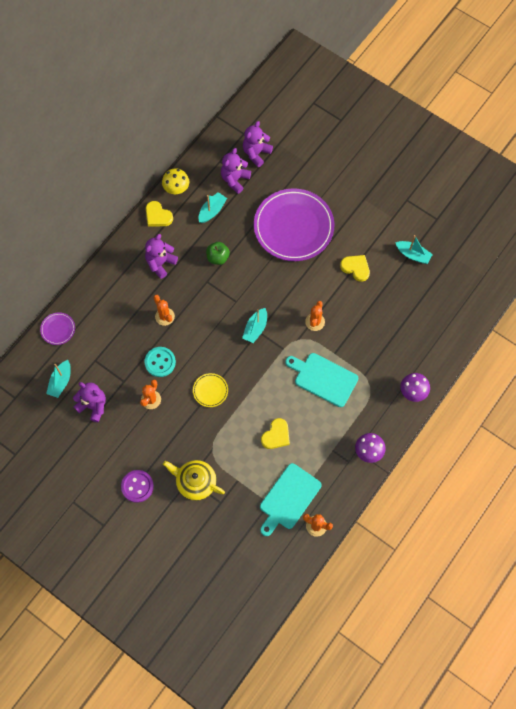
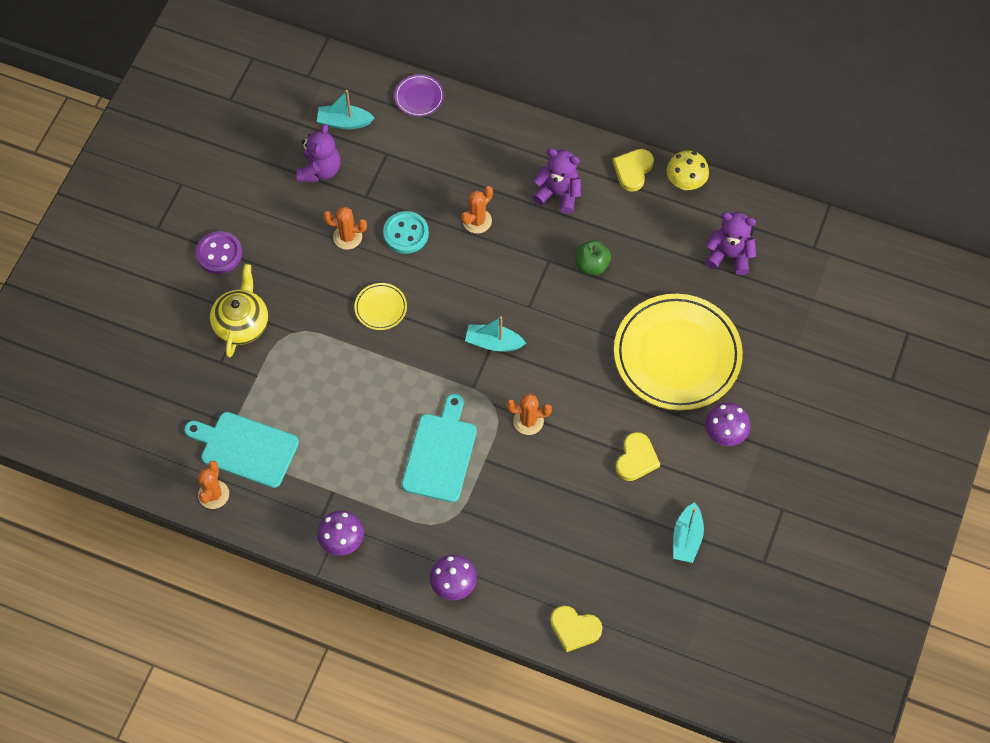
camera: 75 degrees right, 5 degrees down
turquoise boat [198,192,227,223] -> none
purple teddy bear [243,121,273,167] -> none
purple plate [254,188,334,261] -> yellow plate [614,294,743,411]
yellow heart [261,418,290,449] -> yellow heart moved to [550,605,603,652]
none -> purple mushroom [705,403,751,446]

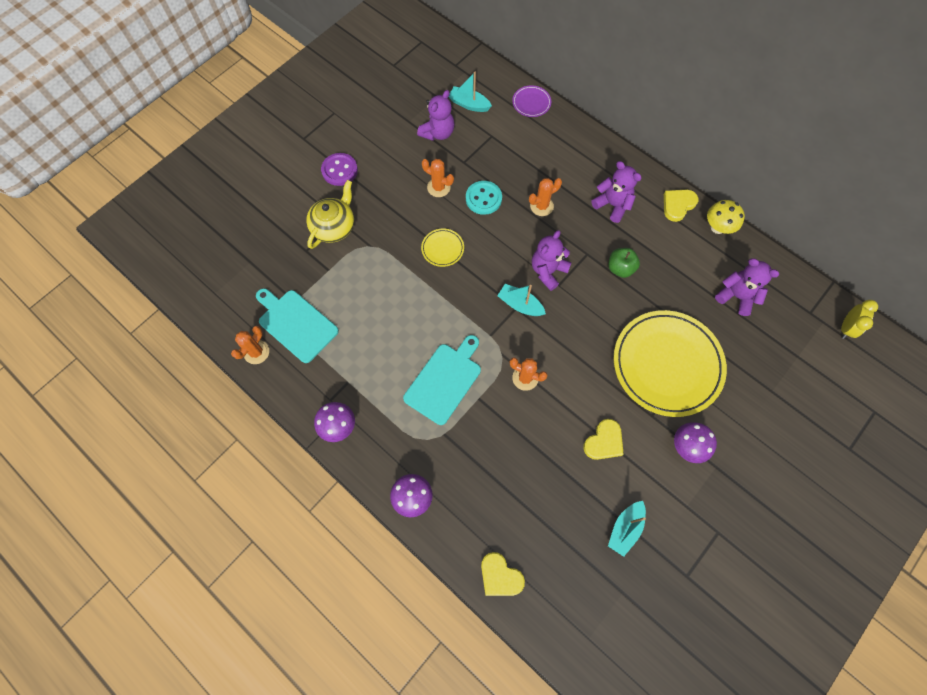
camera: 20 degrees right, 5 degrees up
none -> purple teddy bear [532,230,572,291]
none -> yellow clock [841,300,878,339]

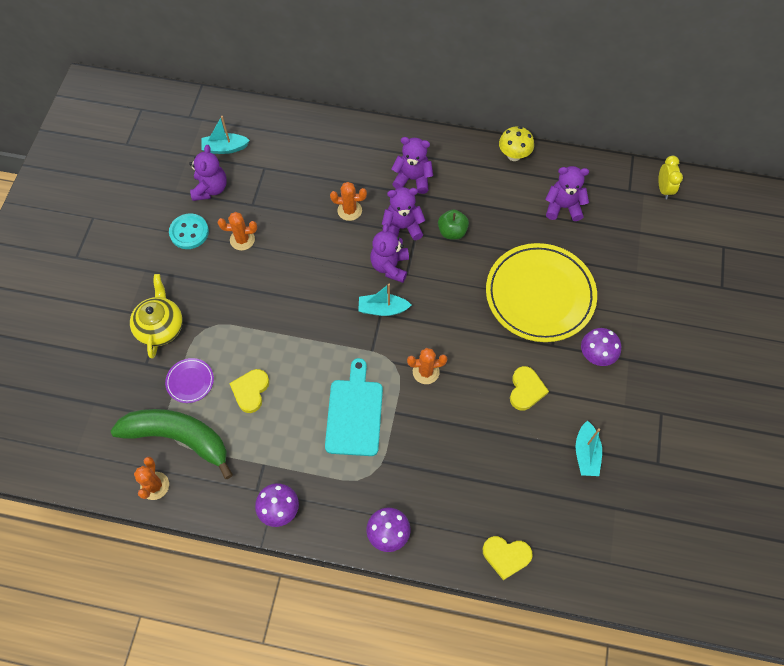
camera: 30 degrees left, 5 degrees down
turquoise cutting board [256,288,339,363] -> green banana [111,409,233,479]
purple button [321,153,358,186] -> none
yellow plate [421,229,464,267] -> none
turquoise button [466,181,502,215] -> turquoise button moved to [169,214,209,249]
purple plate [512,85,551,117] -> purple plate moved to [165,358,214,403]
orange cactus [529,178,562,216] -> orange cactus turned 60 degrees clockwise [330,182,367,221]
yellow heart [664,190,699,222] -> yellow heart moved to [229,369,269,413]
none -> purple teddy bear [382,187,425,240]

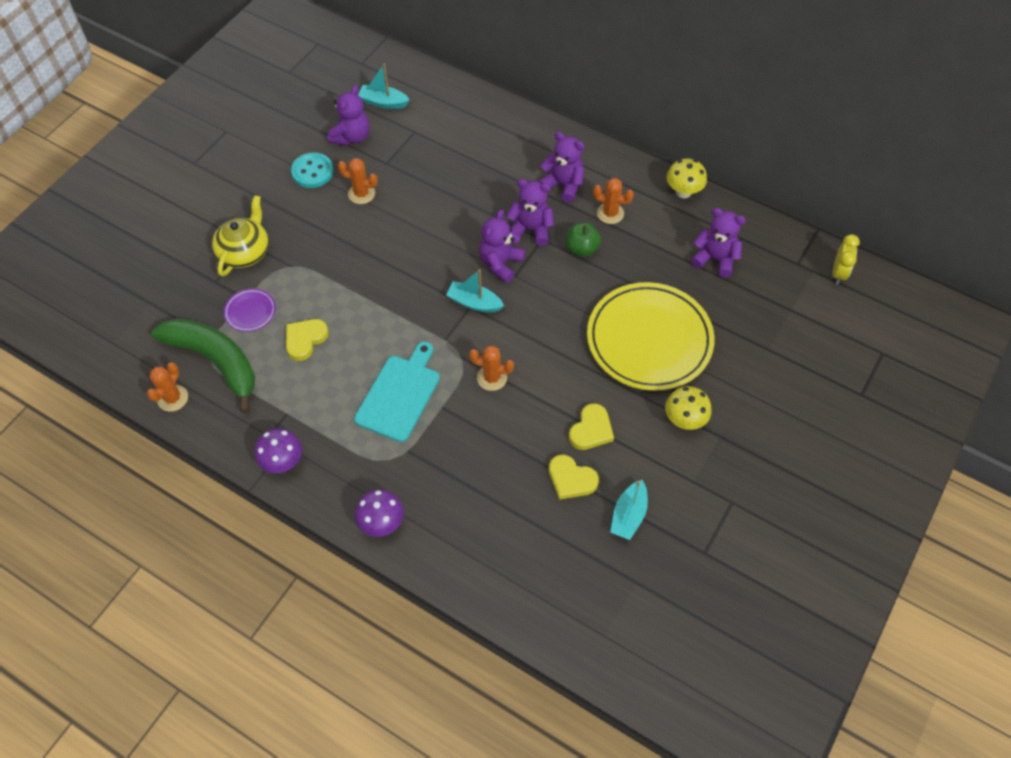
camera: 20 degrees right, 5 degrees down
orange cactus [330,182,367,221] -> orange cactus moved to [593,178,634,224]
yellow heart [483,536,533,580] -> yellow heart moved to [549,455,599,500]
purple mushroom [581,328,621,366] -> yellow mushroom [665,386,712,430]

